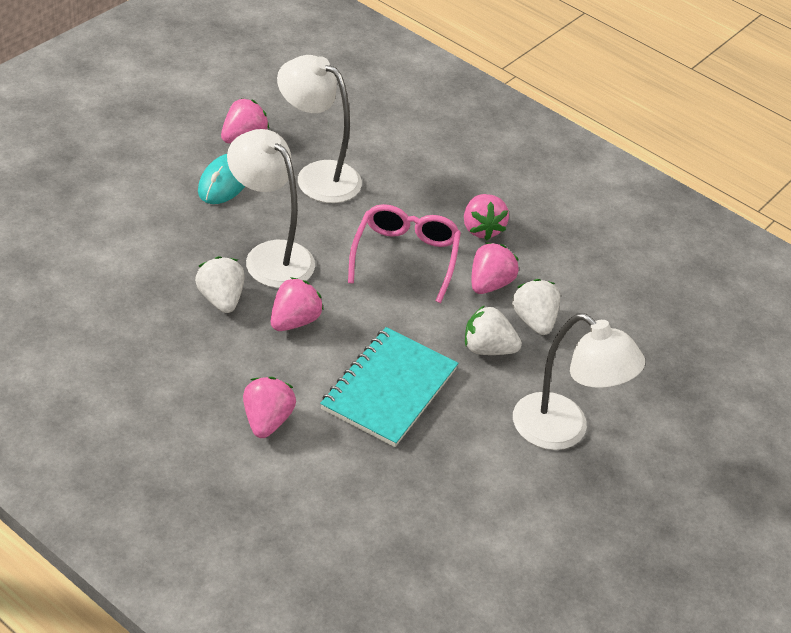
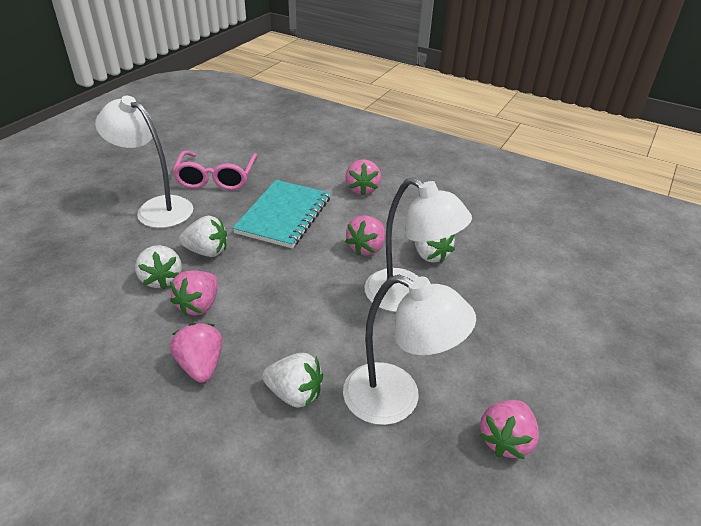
camera: 175 degrees right, 5 degrees down
turquoise mouse [198,154,245,204] -> none
pink glasses [348,204,461,303] -> pink glasses moved to [172,151,257,190]
none -> white strawberry [262,353,323,408]

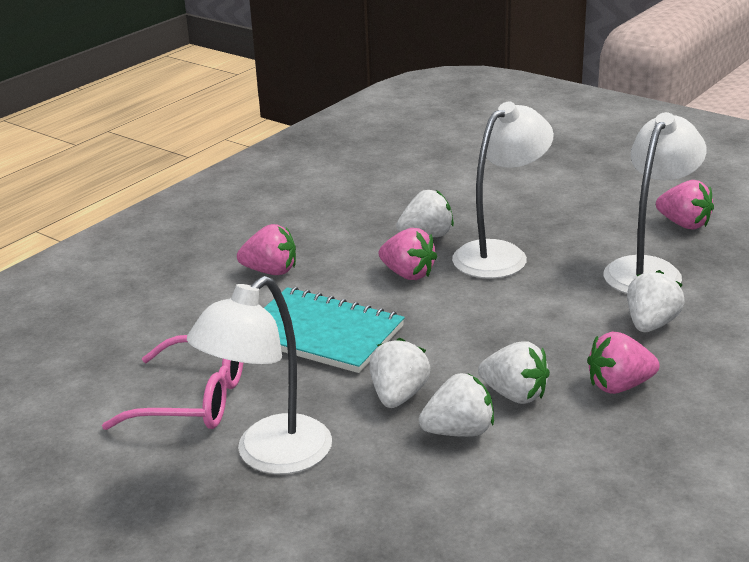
camera: 80 degrees left, 10 degrees down
pink strawberry [170,270,218,316] -> white strawberry [478,341,550,404]

